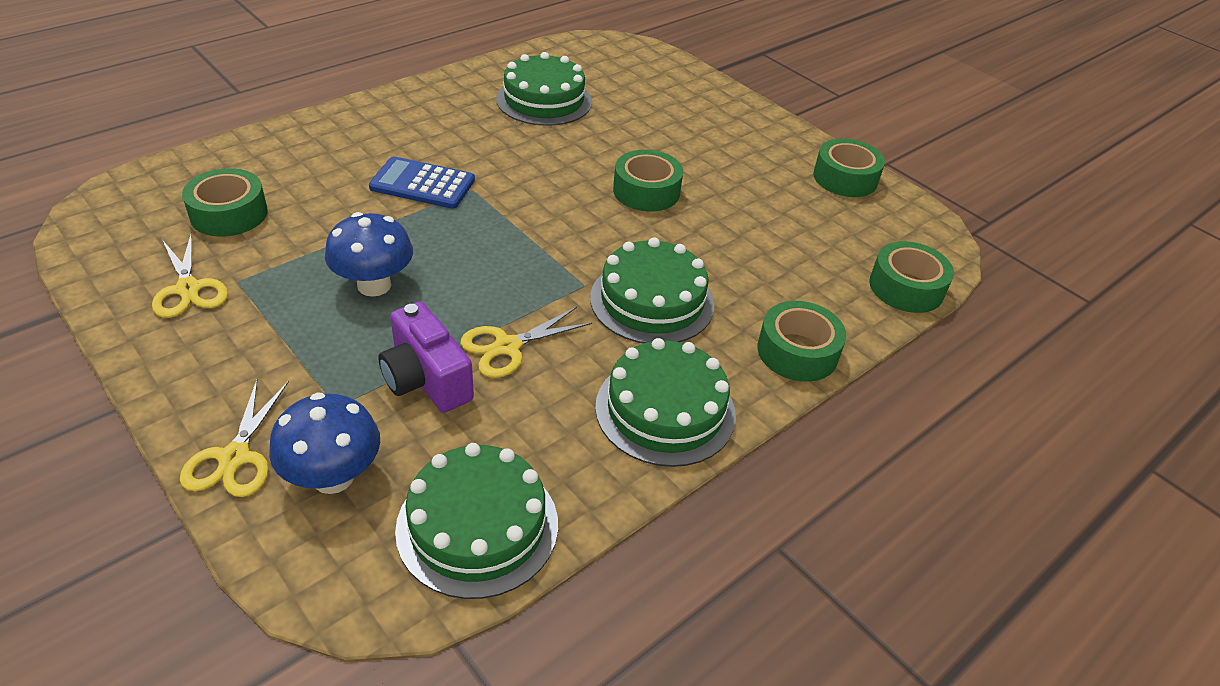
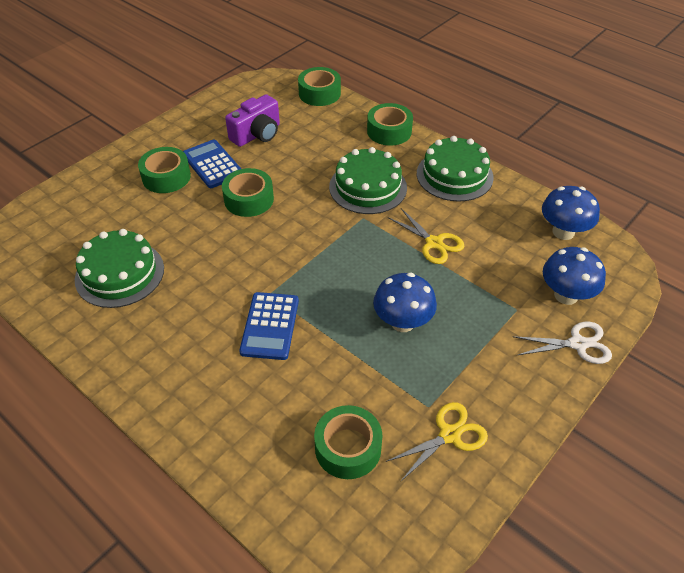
camera: 95 degrees left, 5 degrees up
yellow scissors [180,380,289,497] -> white scissors [513,322,612,364]
purple camera [378,301,474,413] -> purple camera moved to [225,94,280,147]
green cake [395,443,558,599] -> blue mushroom [542,186,600,240]
green tape [813,138,885,197] -> green tape moved to [138,147,191,193]
none -> blue calculator [183,139,241,188]

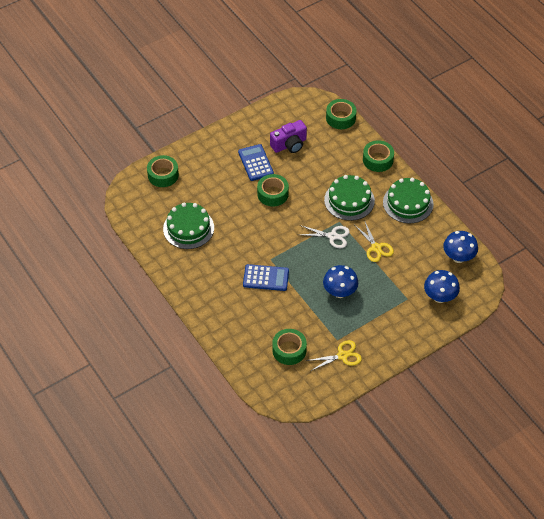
camera: 15 degrees right, 5 degrees up
green tape [138,147,191,193] -> green tape moved to [147,155,179,187]
blue calculator [239,292,299,360] -> blue calculator turned 105 degrees counterclockwise [243,264,289,291]
white scissors [513,322,612,364] -> white scissors moved to [300,225,350,248]

